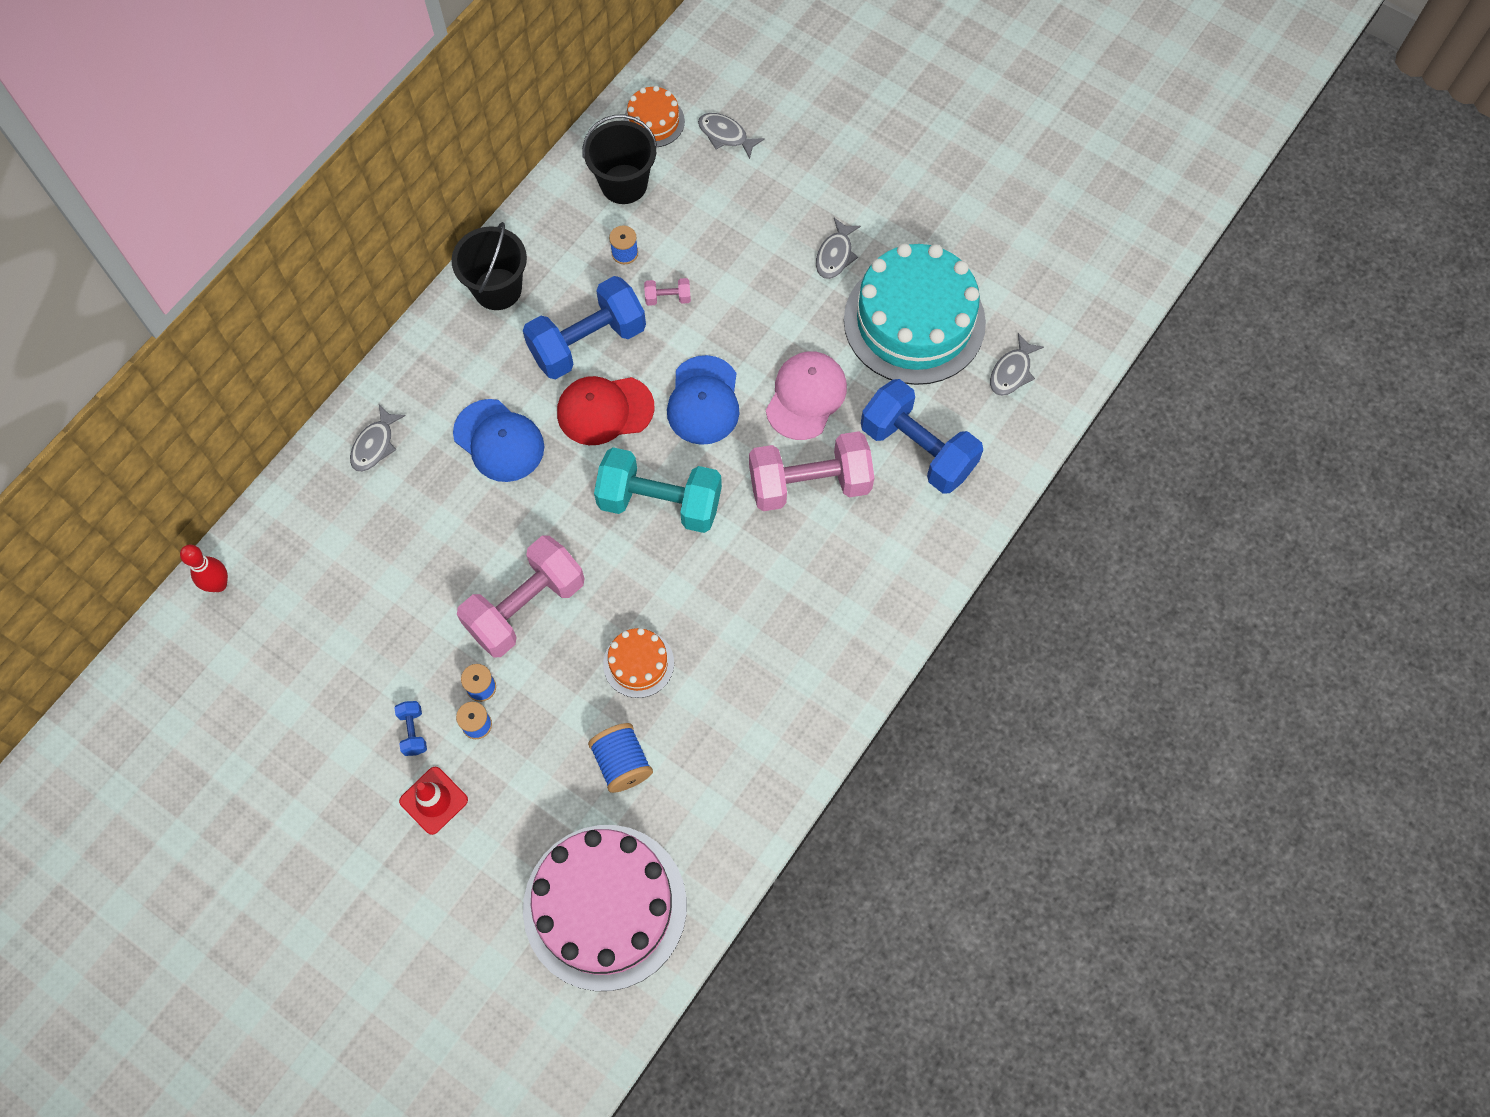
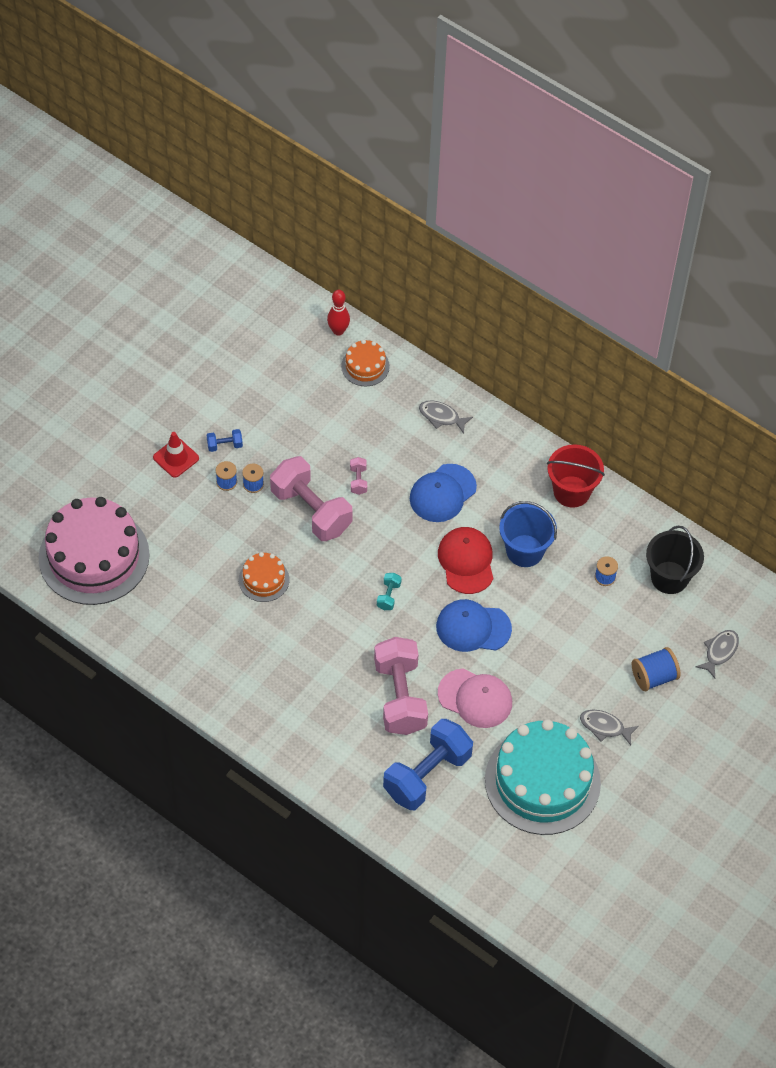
camera: 90 degrees right, 10 degrees down
black bucket [452,222,527,310] -> red bucket [547,444,605,508]
blue dumbbell [523,276,646,379] -> blue bucket [499,501,557,567]
blue spool [588,723,653,793] -> blue spool moved to [632,647,681,691]
turquoise dumbbell [594,447,722,533] -> turquoise dumbbell [377,573,402,610], size x0.41
orange cake [623,86,685,147] -> orange cake moved to [341,340,390,386]
pink dumbbell [644,278,691,306] -> pink dumbbell moved to [350,457,367,495]
grey fish [990,333,1044,396] -> none

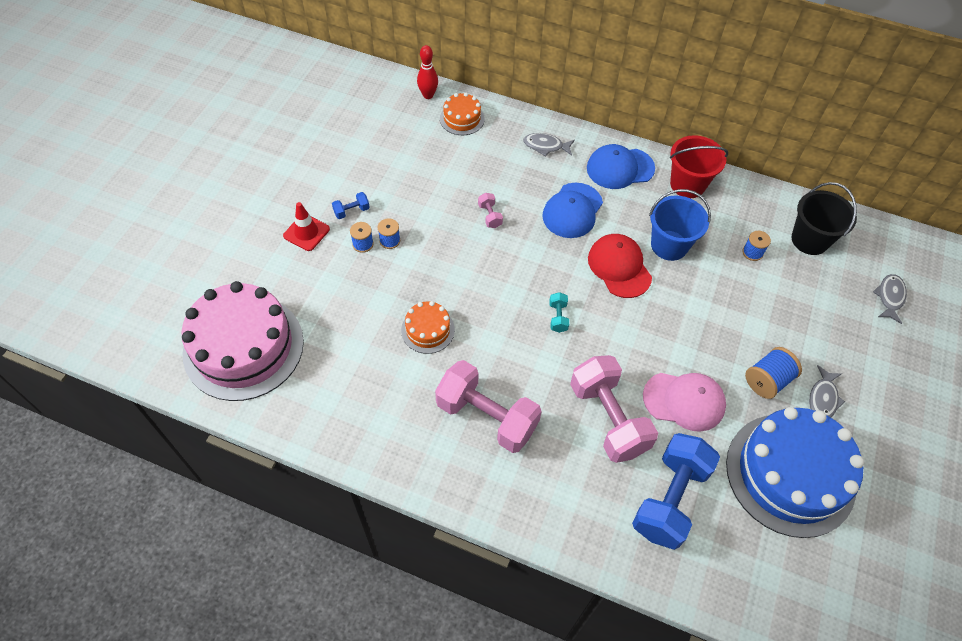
camera: 15 degrees left, 0 degrees up
pink dumbbell [270,456,353,541] -> pink dumbbell moved to [435,360,542,453]
blue cap [436,599,512,652] -> blue cap moved to [587,144,655,189]
turquoise cake [485,719,601,835] -> blue cake [726,407,864,538]
grey fish [580,709,639,745] -> grey fish turned 75 degrees counterclockwise [809,365,845,418]
blue spool [632,647,681,691] -> blue spool moved to [745,347,802,399]

